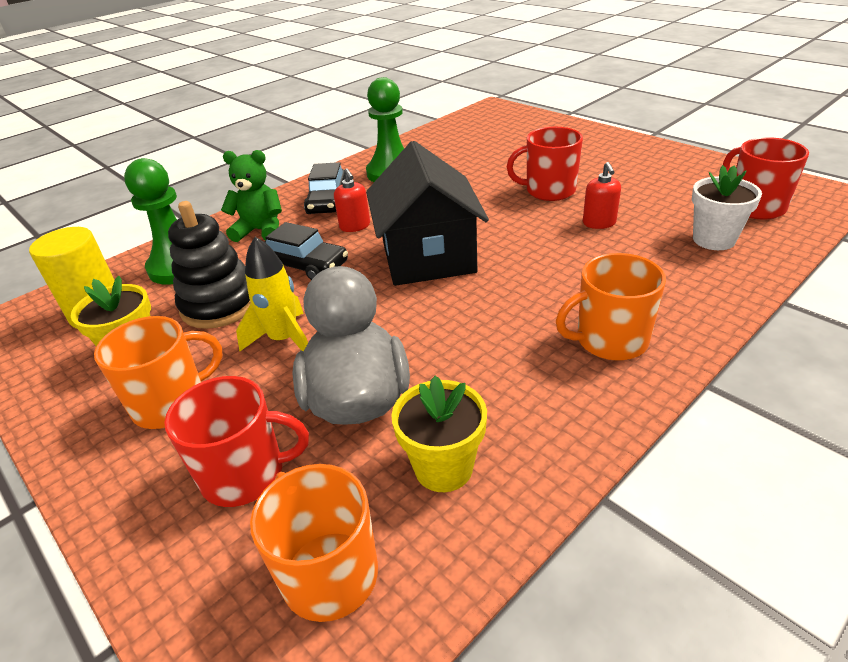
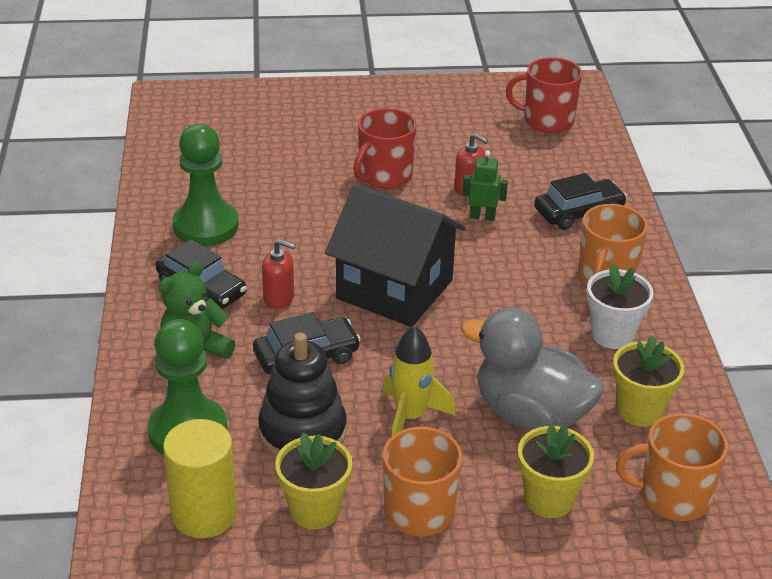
camera: 55 degrees left, 0 degrees up
red mug [164,376,309,507] -> yellow flower pot [518,424,594,518]
white flower pot [692,165,762,250] -> white flower pot moved to [587,263,654,349]
none -> green robot [462,151,508,221]
none -> black car [534,173,627,230]

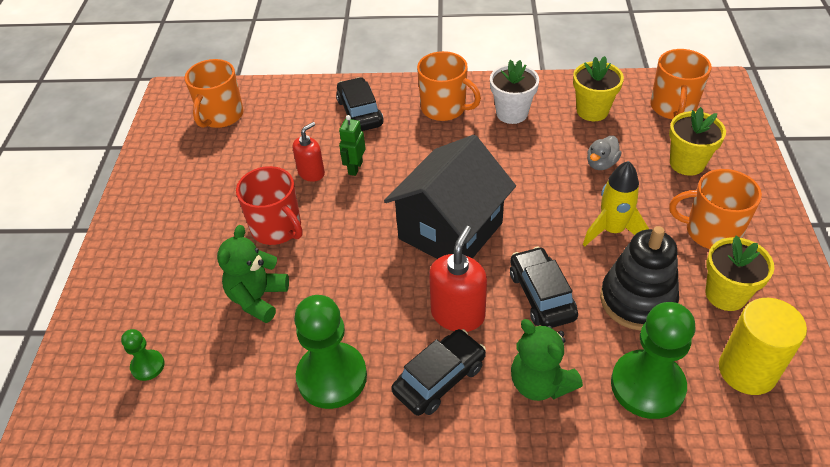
camera: 80 degrees left, 10 degrees up
red soap dispenser [262,239,295,309] -> red soap dispenser [429,226,487,332], size x1.56
grey duck [461,308,604,430] -> grey duck [587,136,621,170], size x0.43
red mug [506,57,582,133] -> orange mug [185,59,244,128]
none -> green pawn [121,329,165,381]
none -> green teddy bear [217,225,289,323]

